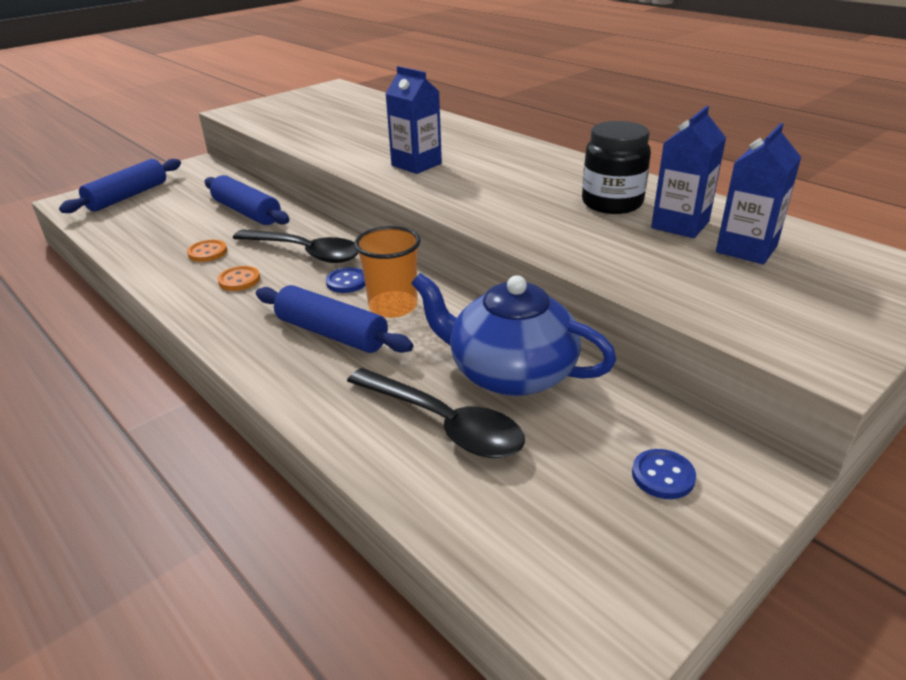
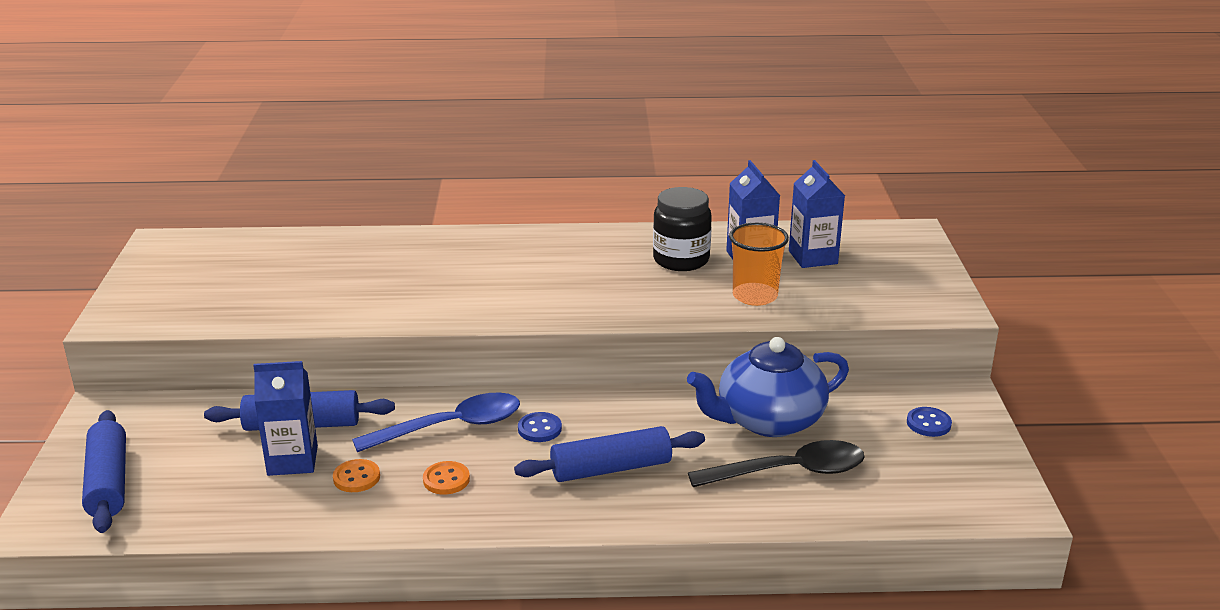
camera: 50 degrees left, 5 degrees down
black spoon [233,230,359,263] -> blue spoon [352,393,520,452]
orange cup [354,226,421,318] -> orange cup moved to [729,223,789,306]
blue carton [385,66,442,174] -> blue carton moved to [253,361,318,476]

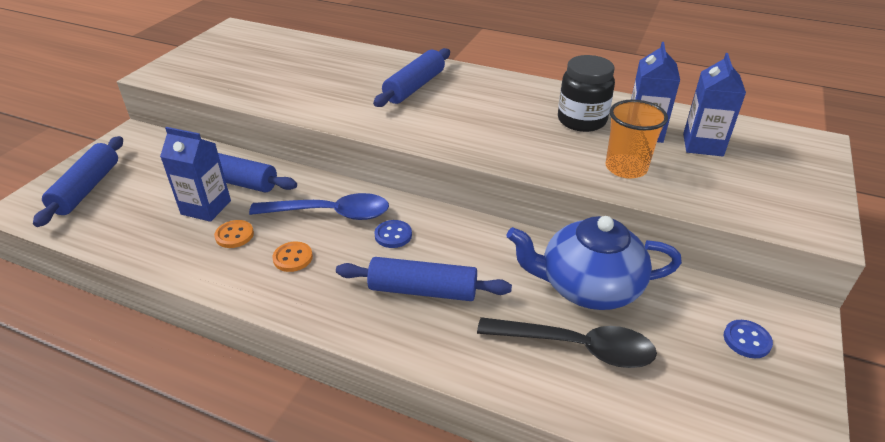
camera: 25 degrees right, 10 degrees up
none -> blue rolling pin [373,48,450,107]

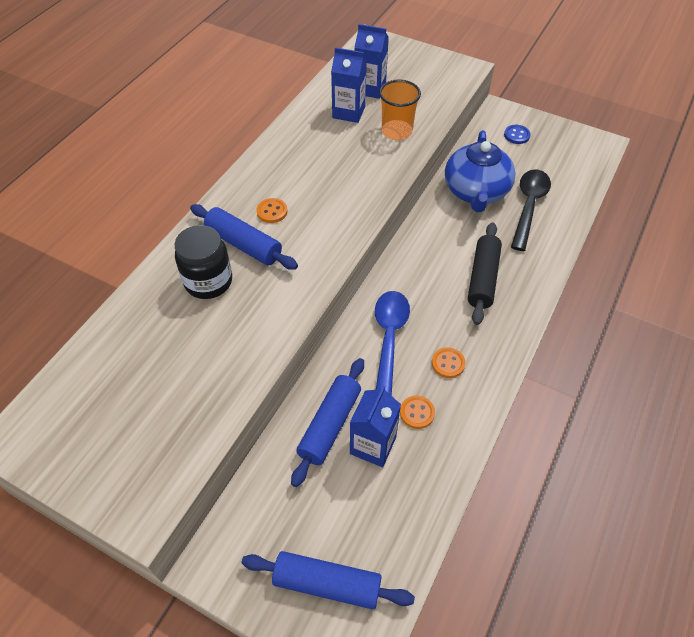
camera: 85 degrees left, 15 degrees up
blue rolling pin [336,257,512,301] -> black rolling pin [468,222,502,325]
blue button [374,220,412,248] -> none
black jar [558,55,615,132] -> black jar moved to [175,225,232,299]
none -> orange button [257,198,288,223]

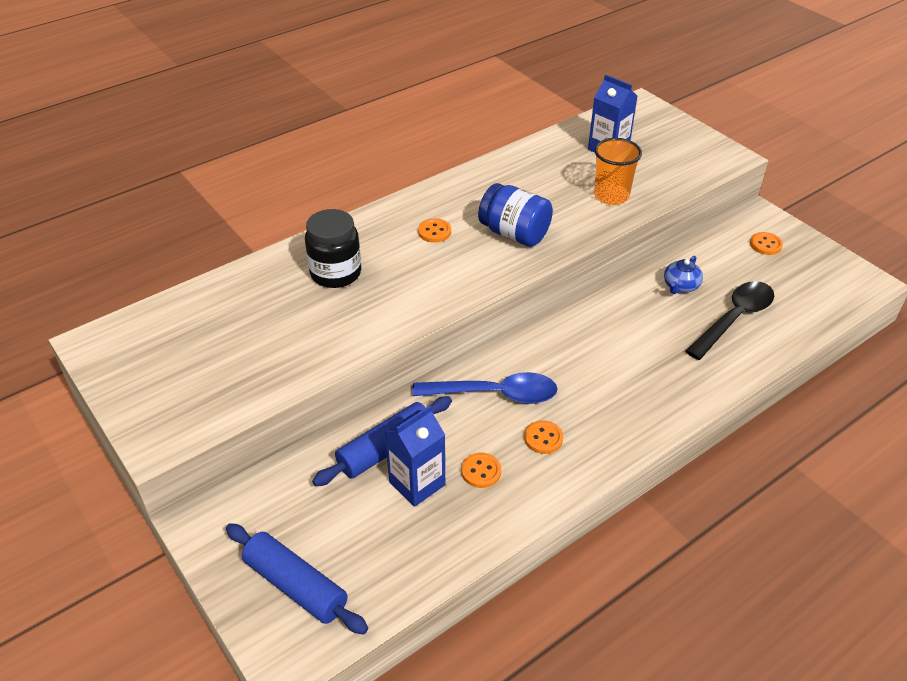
camera: 25 degrees right, 10 degrees down
blue rolling pin [190,204,298,270] -> none
blue carton [331,47,367,123] -> none
blue spoon [375,291,410,396] -> blue spoon turned 60 degrees clockwise [412,372,558,404]
blue teapot [445,130,516,212] -> blue teapot [664,256,703,294], size x0.46
black rolling pin [468,222,502,325] -> none
blue button [504,125,531,144] -> orange button [750,232,783,255]
none -> blue jar [478,183,553,247]

